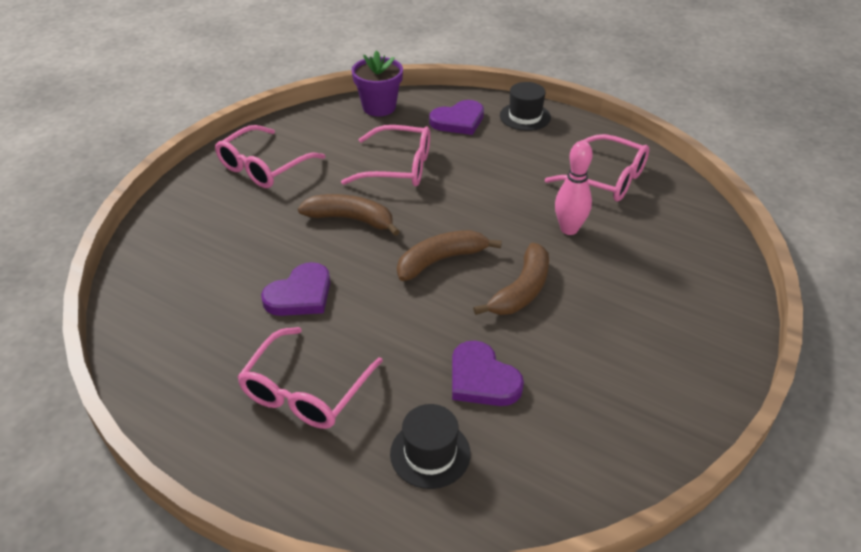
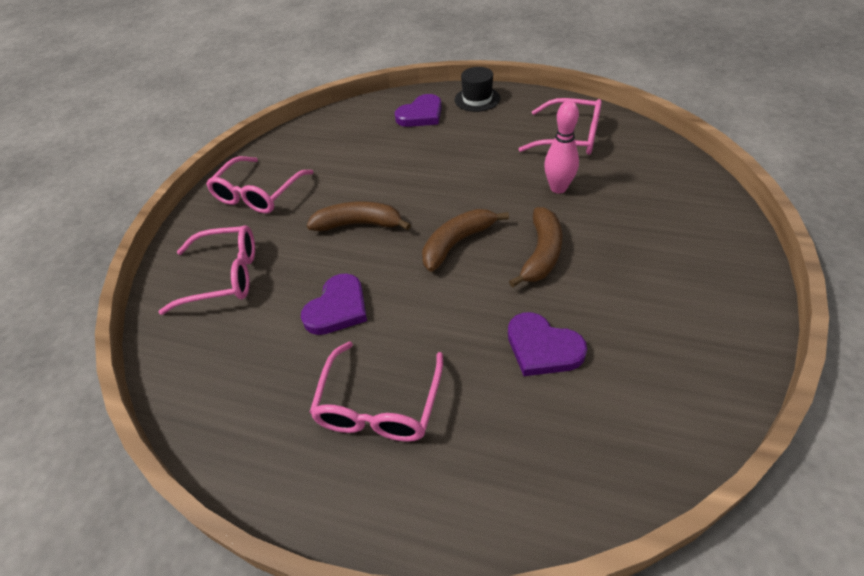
camera: 10 degrees left, 5 degrees up
pink glasses [341,125,430,187] -> pink glasses moved to [158,225,255,315]
purple flower pot [352,50,403,116] -> none
black hat [390,404,471,489] -> none

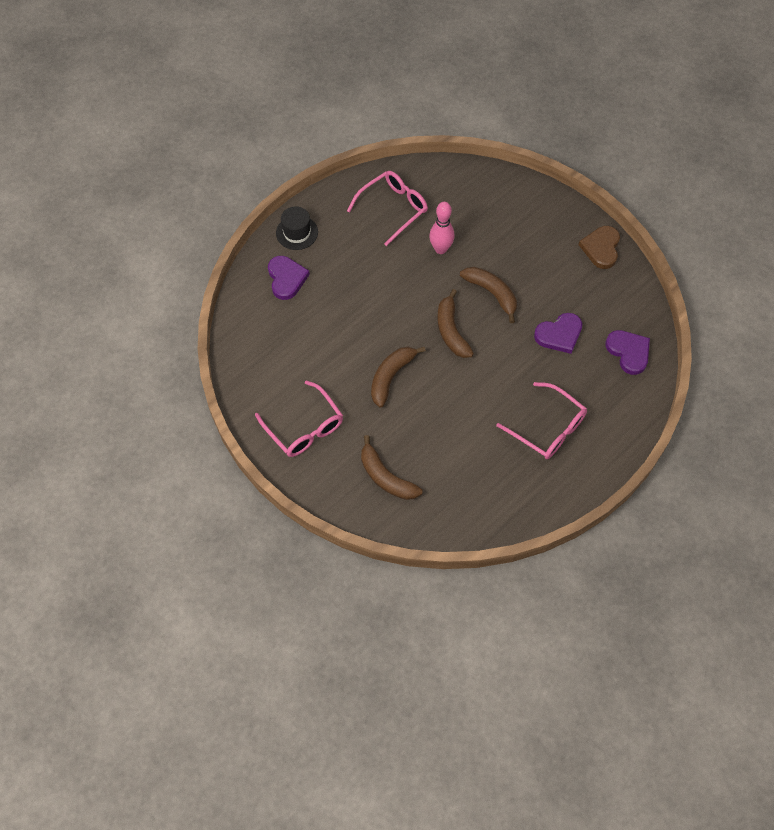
camera: 65 degrees left, 15 degrees up
pink glasses [158,225,255,315] -> brown banana [361,435,422,500]
purple heart [301,273,367,335] -> purple heart moved to [605,330,650,375]
none -> brown heart [579,226,620,269]

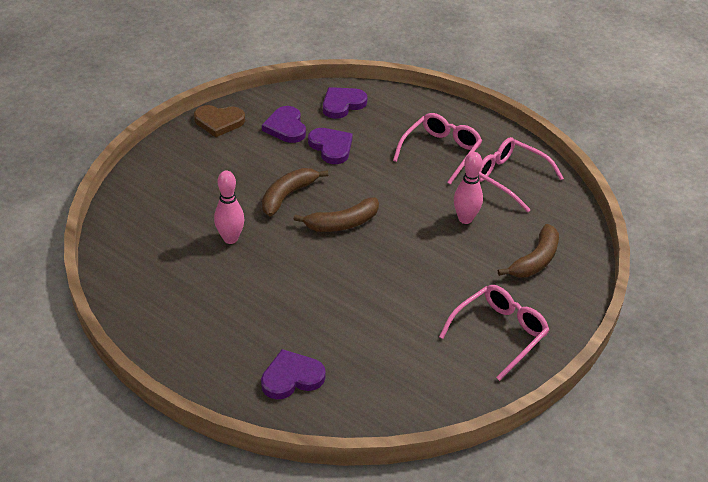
camera: 100 degrees left, 20 degrees down
black hat [276,206,318,250] -> none
pink glasses [347,171,428,246] -> pink glasses moved to [479,137,564,212]
brown banana [371,347,426,408] -> none
none -> purple heart [262,106,306,143]
none -> pink bowling pin [454,152,483,224]

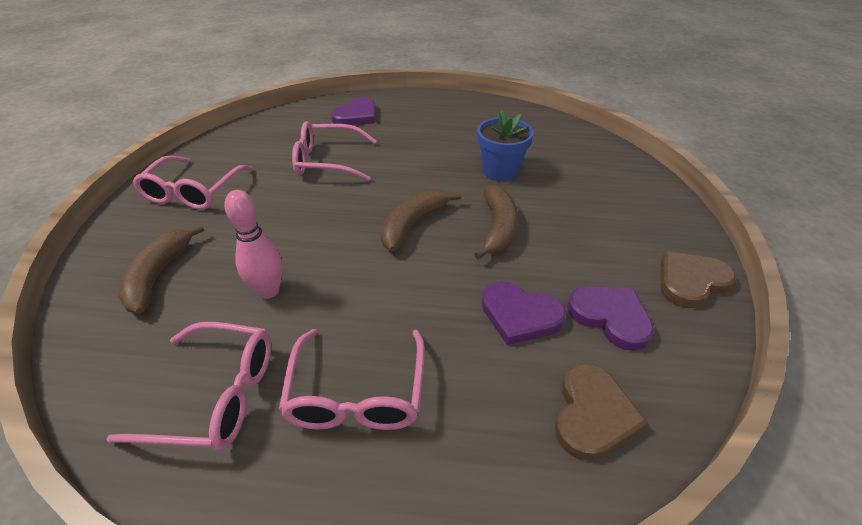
camera: 150 degrees right, 0 degrees up
pink bowling pin [214,171,245,244] -> blue flower pot [477,110,534,181]
purple heart [323,87,368,119] -> brown heart [555,363,648,461]
none -> pink glasses [292,121,377,181]

